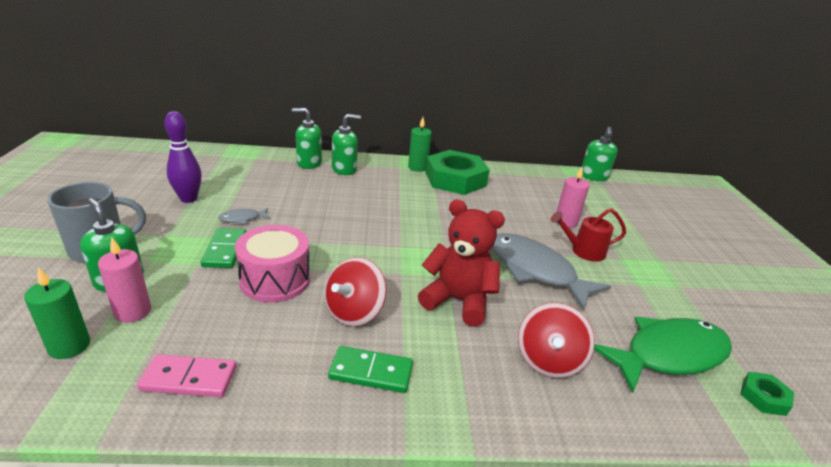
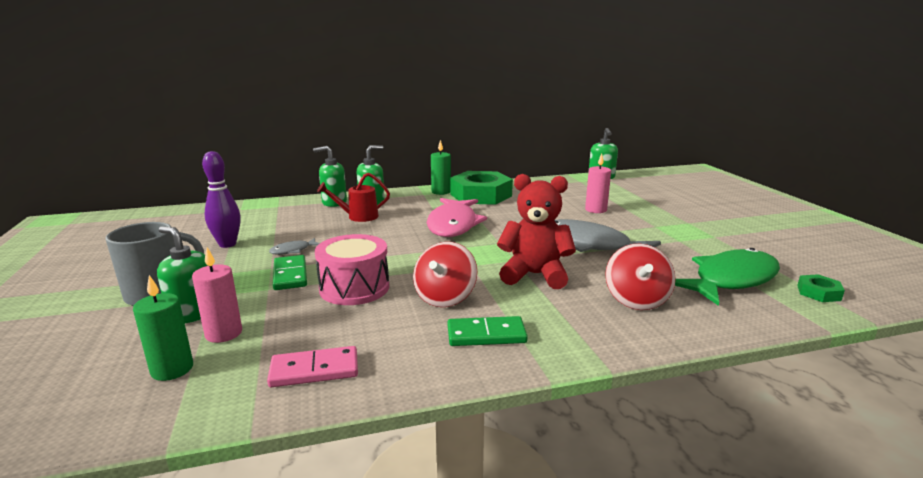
camera: 10 degrees left, 10 degrees down
red watering can [551,209,626,262] -> red watering can moved to [317,173,390,222]
none -> pink fish [427,198,487,237]

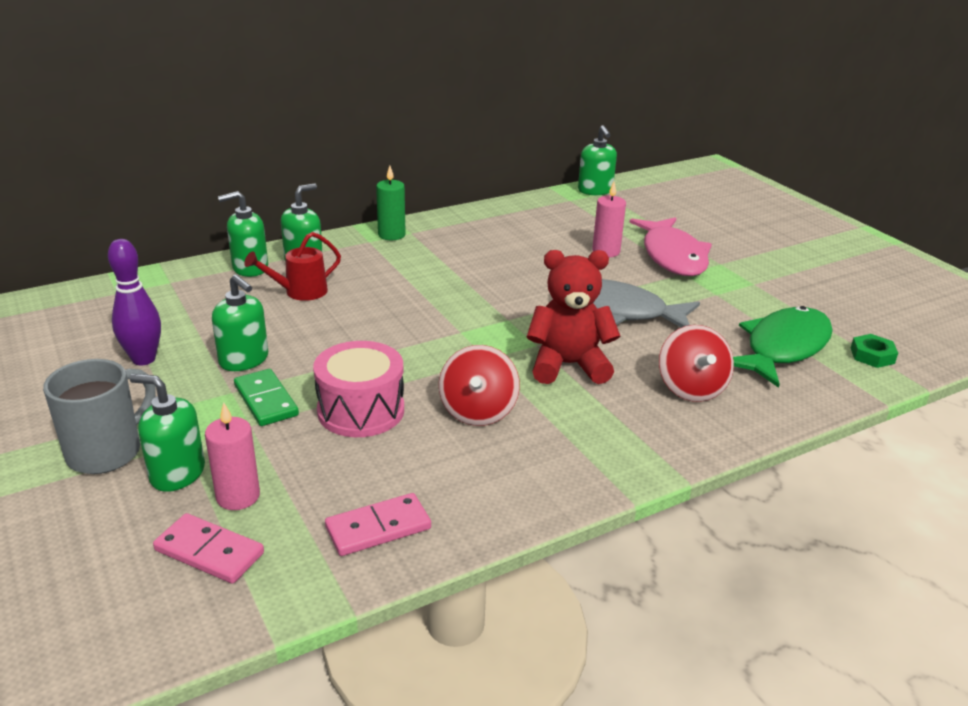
camera: 15 degrees left, 10 degrees up
green candle [133,275,193,381] -> pink domino [153,513,264,584]
grey fish [269,238,320,255] -> green soap dispenser [212,274,268,371]
pink fish [427,198,487,237] -> pink fish moved to [629,217,712,276]
green domino [448,316,528,346] -> none
green nut [450,171,513,205] -> none

